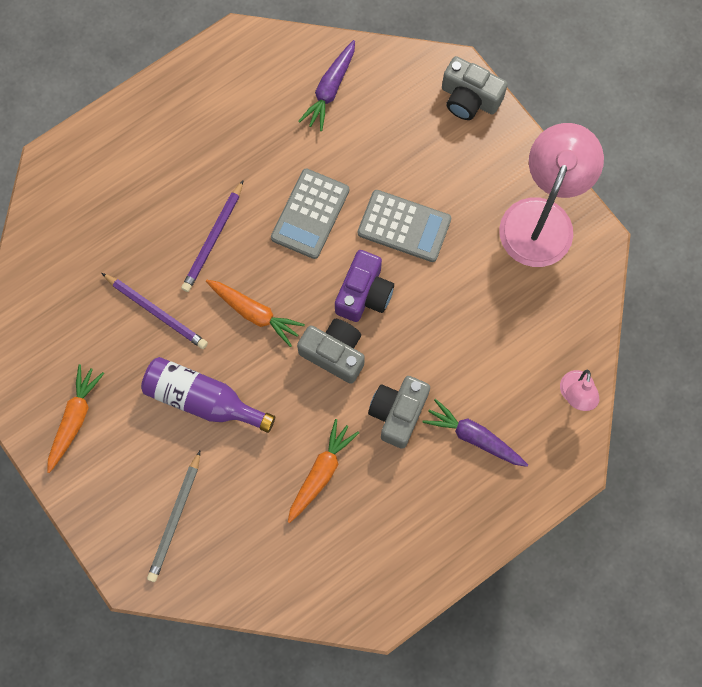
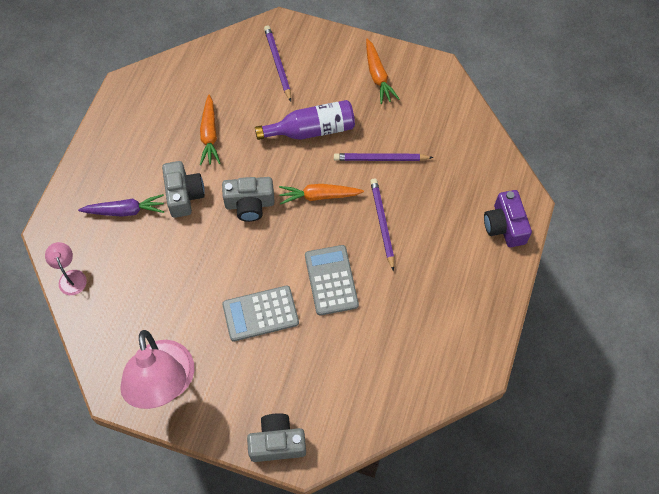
camera: 145 degrees right, 10 degrees down
grey pencil [147,451,200,582] -> purple pencil [264,25,291,102]
purple carrot [299,40,355,131] -> none
purple camera [335,250,394,322] -> purple camera moved to [484,190,532,247]

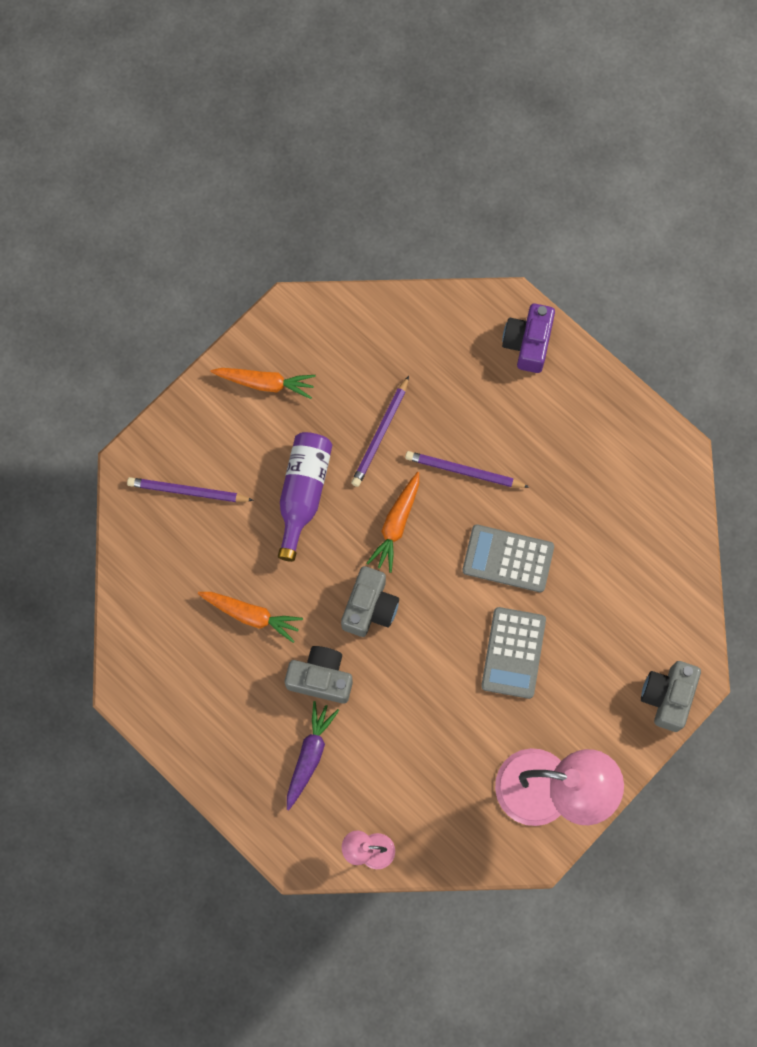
camera: 65 degrees left, 10 degrees up
purple camera [484,190,532,247] -> purple camera turned 90 degrees clockwise [502,304,555,373]

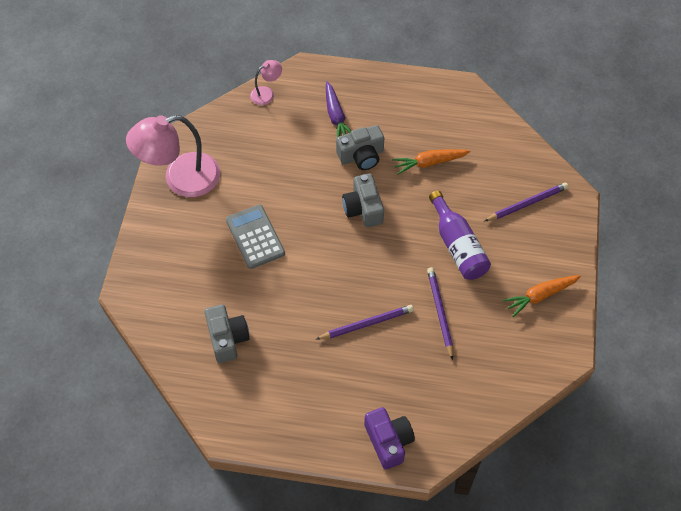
camera: 145 degrees right, 15 degrees down
orange carrot [367,472,419,573] -> none
grey calculator [462,524,554,592] -> none
grey camera [641,661,701,732] -> grey camera moved to [204,305,250,363]

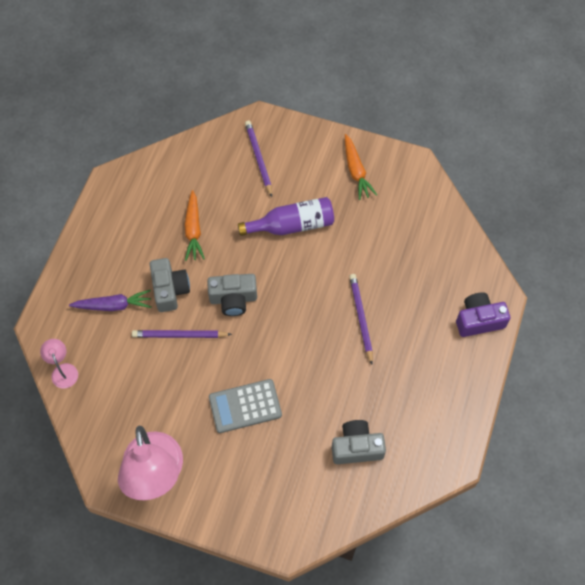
camera: 80 degrees left, 5 degrees up
purple pencil [427,267,453,360] -> purple pencil moved to [132,330,232,338]

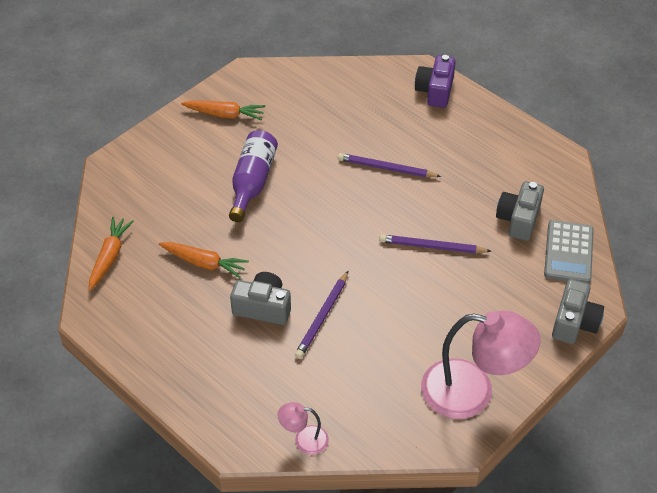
camera: 65 degrees left, 15 degrees down
purple carrot [69,290,151,311] -> none
grey camera [207,274,257,316] -> grey camera moved to [552,279,604,344]
grey calculator [209,379,282,433] -> grey calculator moved to [544,220,594,284]
purple pencil [245,121,272,197] -> purple pencil moved to [379,234,492,254]
none -> orange carrot [89,217,134,290]

